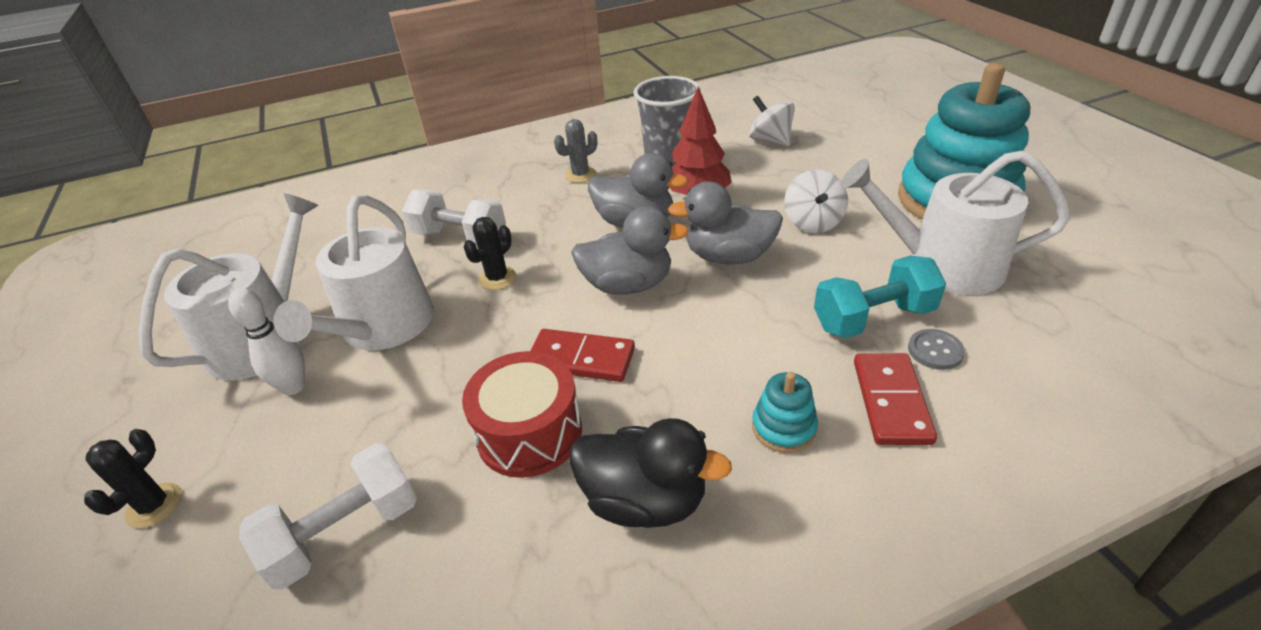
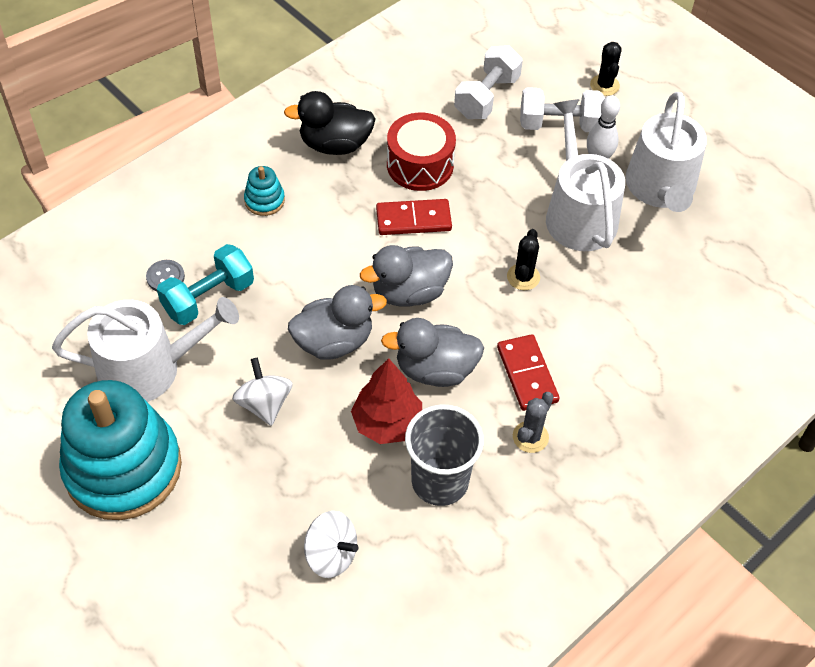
camera: 155 degrees right, 15 degrees up
white dumbbell [402,190,506,246] -> white dumbbell moved to [520,87,605,132]
red domino [854,353,937,445] -> red domino moved to [497,334,560,411]

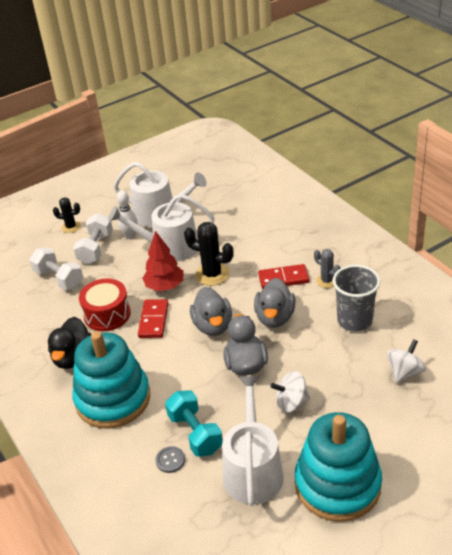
camera: 75 degrees left, 15 degrees down
turquoise stacking toy [244,166,285,216] -> turquoise stacking toy [72,331,150,429], size x2.48
red tree [351,358,422,444] -> red tree moved to [142,231,184,291]
black cactus [507,229,540,290] -> black cactus [184,222,233,286], size x1.65

